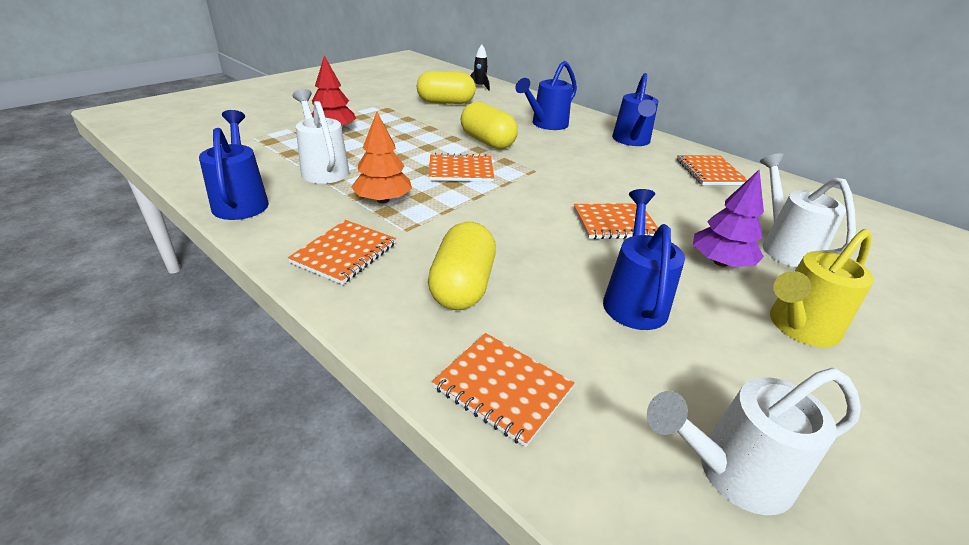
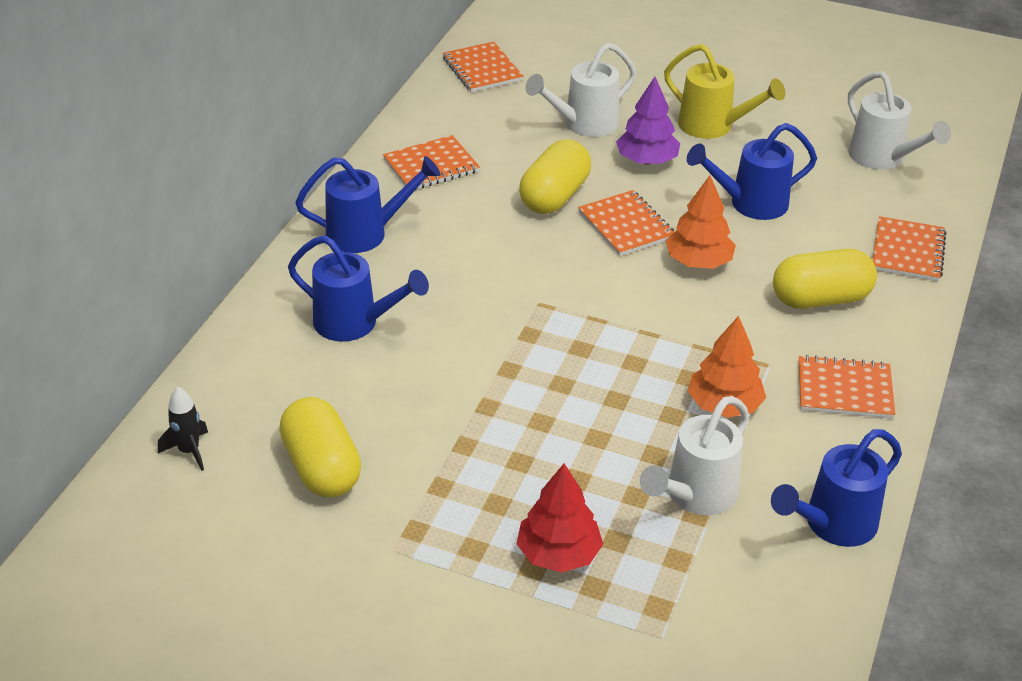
camera: 110 degrees left, 5 degrees up
orange notebook [429,153,494,182] -> orange notebook moved to [443,42,523,92]
yellow capsule [461,102,518,149] -> yellow capsule moved to [519,139,591,214]
none -> orange tree [666,175,736,269]

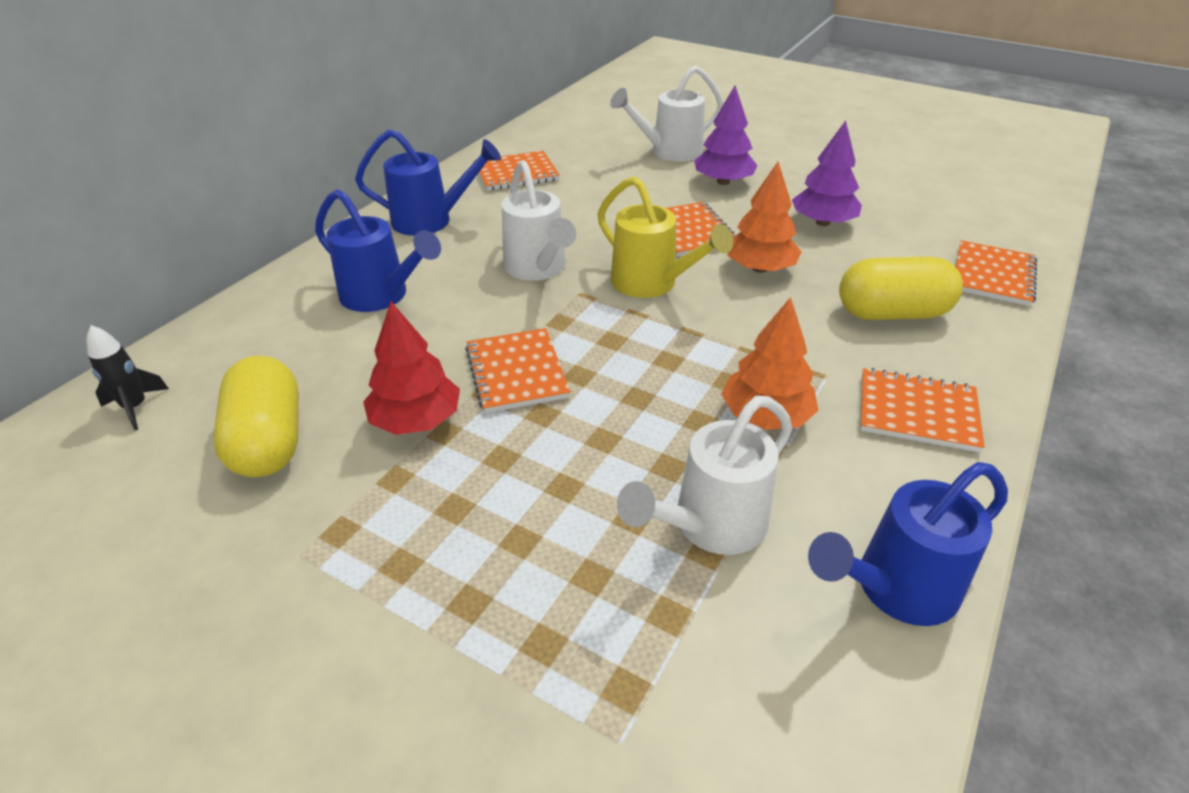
camera: 10 degrees right, 0 degrees up
orange notebook [443,42,523,92] -> orange notebook moved to [465,328,571,413]
red tree [517,464,603,573] -> red tree moved to [363,302,460,435]
yellow capsule [519,139,591,214] -> none
yellow watering can [664,44,785,139] -> yellow watering can moved to [598,176,733,298]
blue watering can [687,123,817,220] -> purple tree [792,121,862,226]
white watering can [848,71,951,170] -> white watering can moved to [502,160,576,281]

